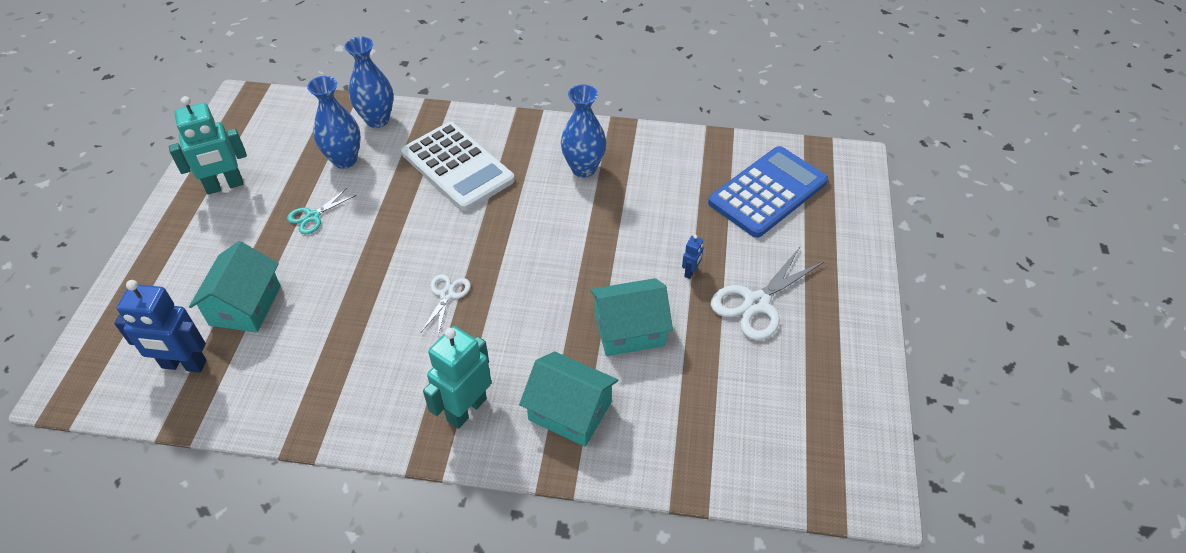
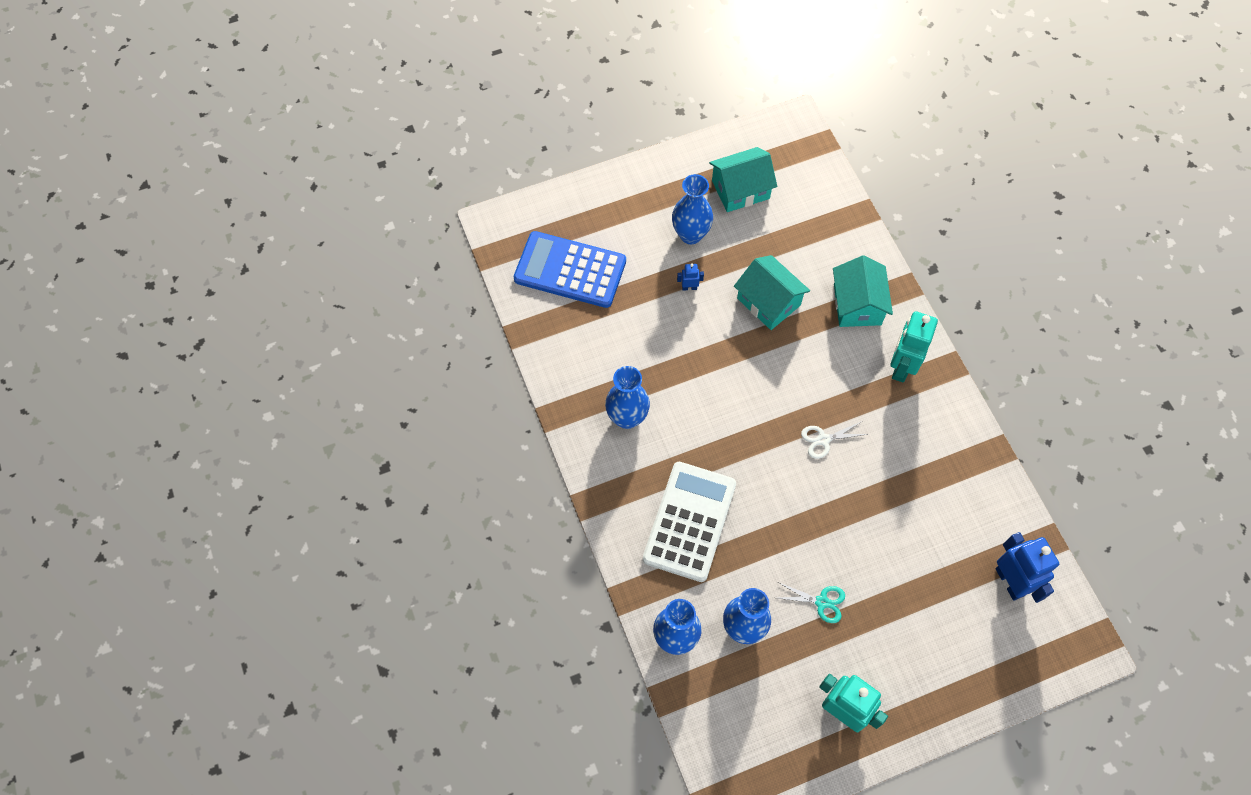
camera: 120 degrees left, 15 degrees up
turquoise house [189,241,281,333] -> turquoise house moved to [709,147,777,212]
turquoise robot [423,326,491,429] -> turquoise robot turned 105 degrees clockwise [891,311,938,383]
white scissors [711,247,825,341] -> blue vase [672,174,713,244]

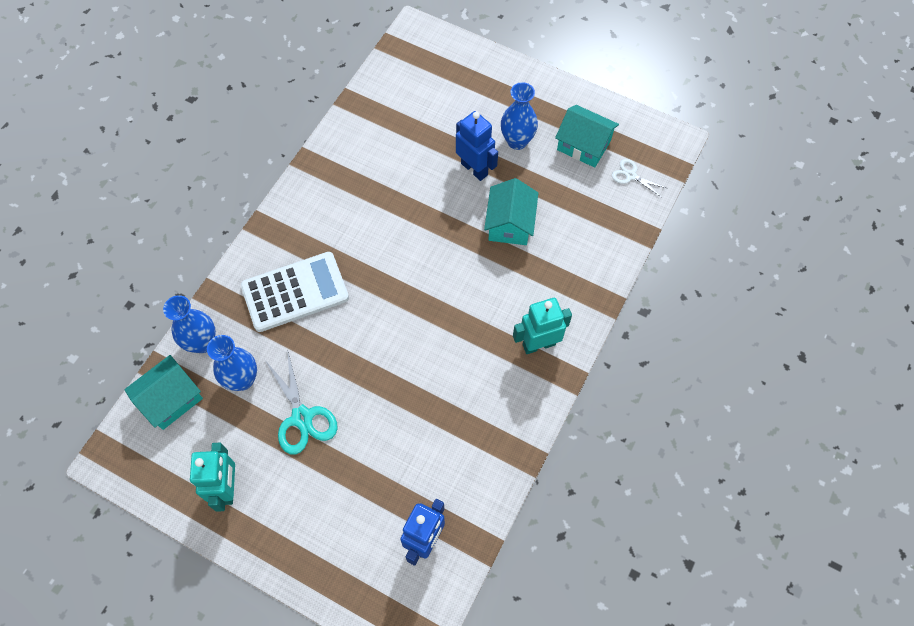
camera: 50 degrees right, 0 degrees up
blue calculator [514,231,626,308] -> none
blue vase [605,366,650,429] -> none
blue robot [677,263,704,291] -> blue robot [456,111,498,181], size x2.22
turquoise scissors [778,582,845,623] -> turquoise scissors [265,349,338,455], size x1.75
white scissors [801,421,868,459] -> white scissors moved to [612,159,666,197]
turquoise house [833,255,893,327] -> turquoise house moved to [124,355,203,430]

